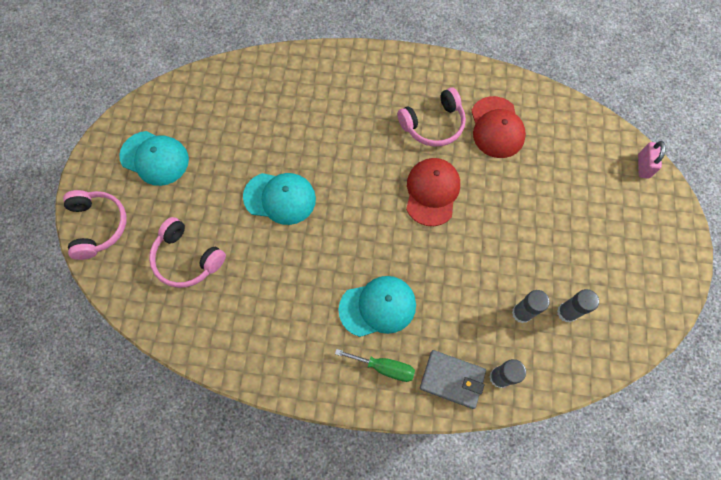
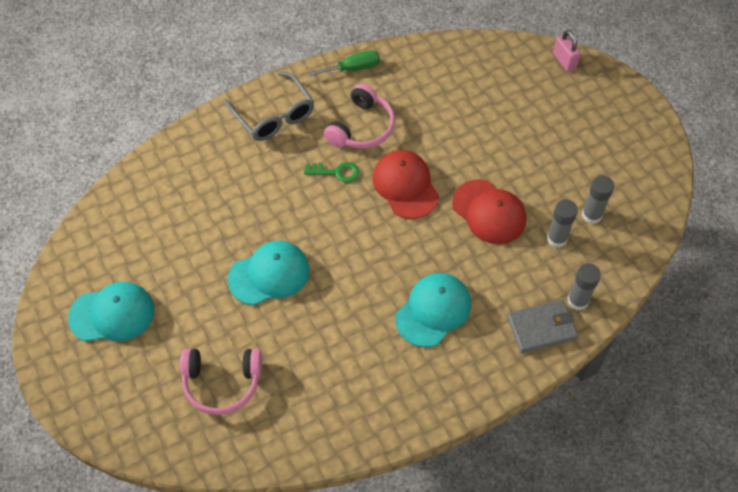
camera: 35 degrees left, 10 degrees down
pink headphones [63,190,127,260] -> none
green screwdriver [335,349,415,382] -> green screwdriver moved to [308,50,380,76]
red cap [471,96,526,158] -> red cap moved to [452,179,526,244]
none -> grey glasses [223,71,314,141]
none -> green key [304,162,360,183]

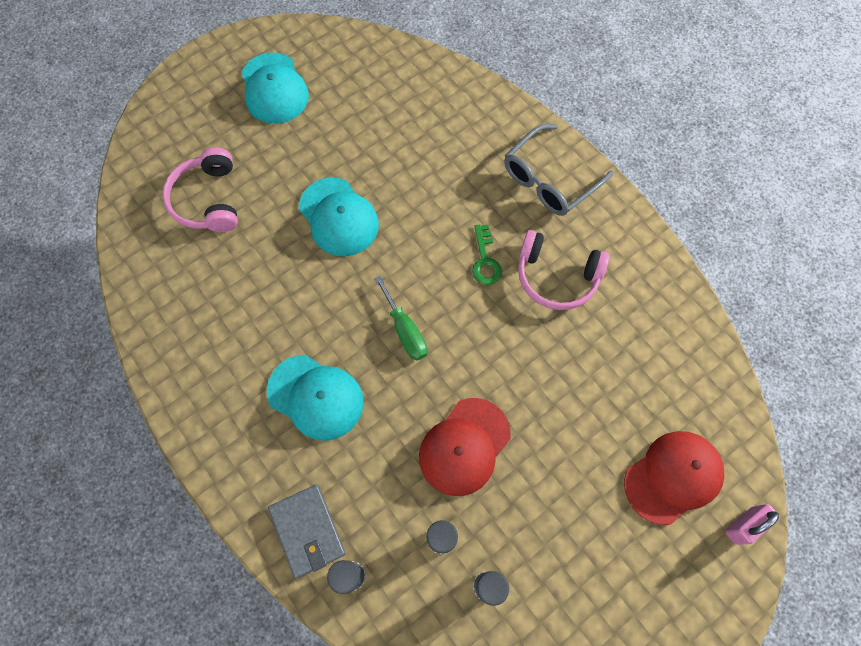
camera: 80 degrees right, 10 degrees up
green screwdriver [308,50,380,76] -> green screwdriver moved to [374,276,427,361]
red cap [373,150,439,219] -> red cap moved to [624,431,725,525]

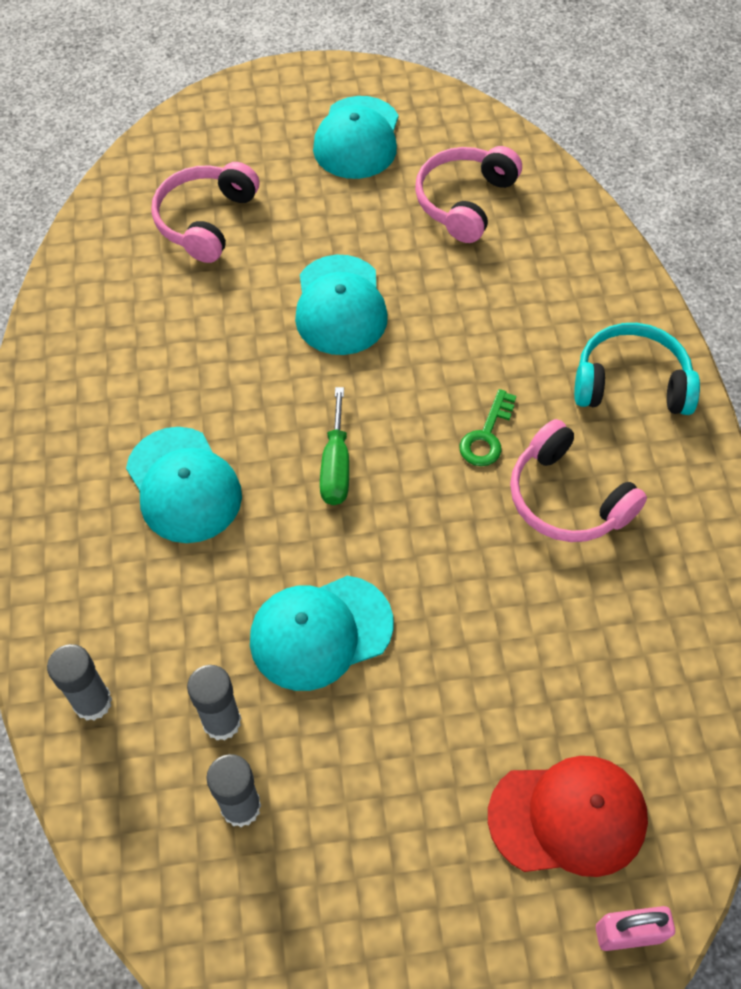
camera: 30 degrees right, 10 degrees down
grey wallet [268,485,346,578] -> none
red cap [419,398,510,496] -> turquoise cap [250,576,393,691]
grey glasses [504,124,614,216] -> turquoise headphones [574,323,700,415]
none -> pink headphones [415,146,522,243]

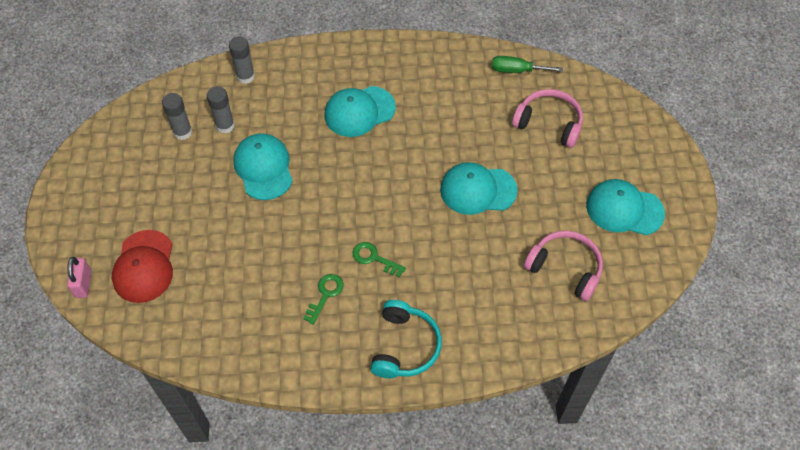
camera: 95 degrees right, 0 degrees up
green screwdriver [320,387,349,505] -> green screwdriver moved to [492,56,563,73]
pink headphones [510,419,647,542] -> green key [303,274,344,325]

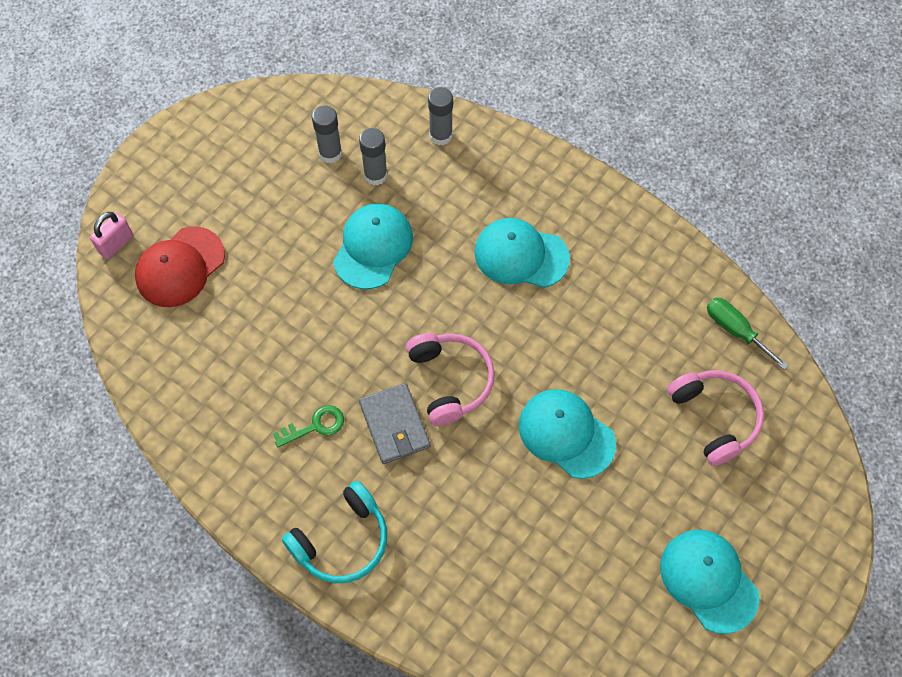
camera: 40 degrees right, 5 degrees up
green key [353,242,406,277] -> grey wallet [359,383,430,464]
pink headphones [524,231,603,301] -> pink headphones moved to [406,333,495,426]

